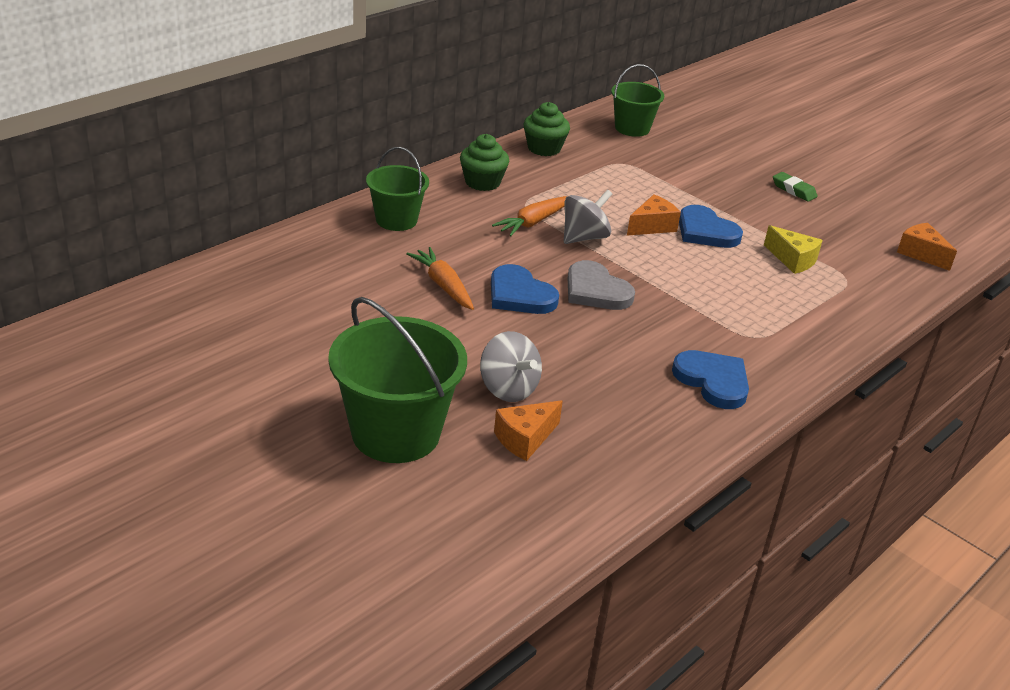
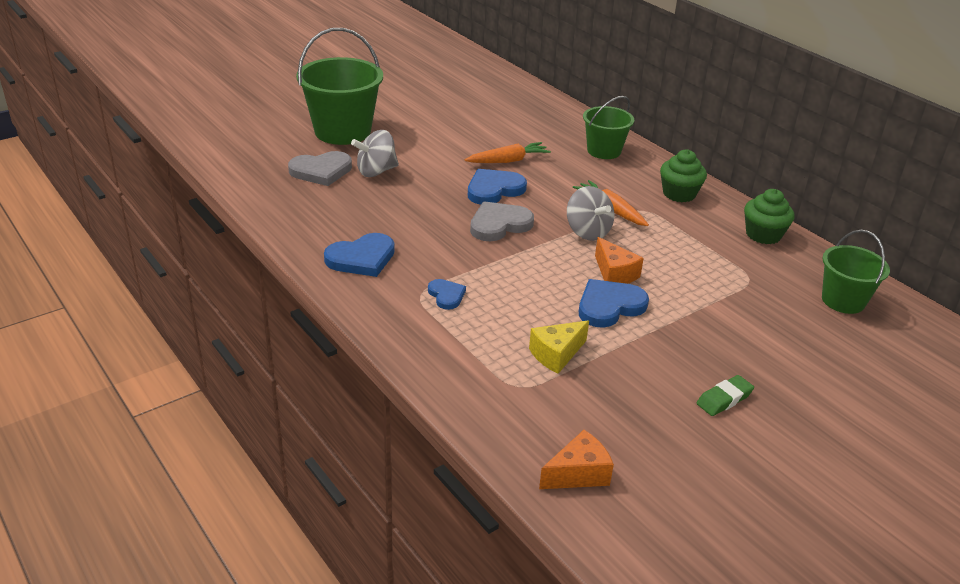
camera: 100 degrees right, 0 degrees up
orange cheese [494,400,563,461] -> grey heart [288,151,352,186]
none -> blue heart [428,279,466,310]

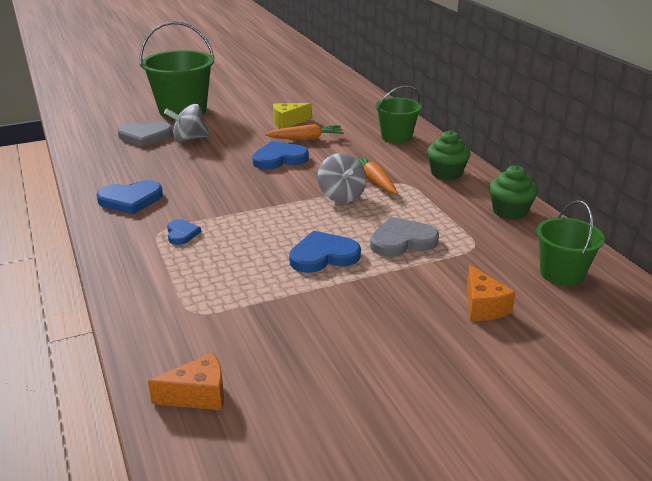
camera: 15 degrees right, 5 degrees down
grey heart [470,201,534,241] -> grey heart moved to [370,217,439,257]
yellow cheese [529,321,589,374] -> yellow cheese moved to [273,103,312,129]
orange cheese [595,237,644,284] -> orange cheese moved to [467,265,515,321]
green eraser [697,375,754,416] -> none

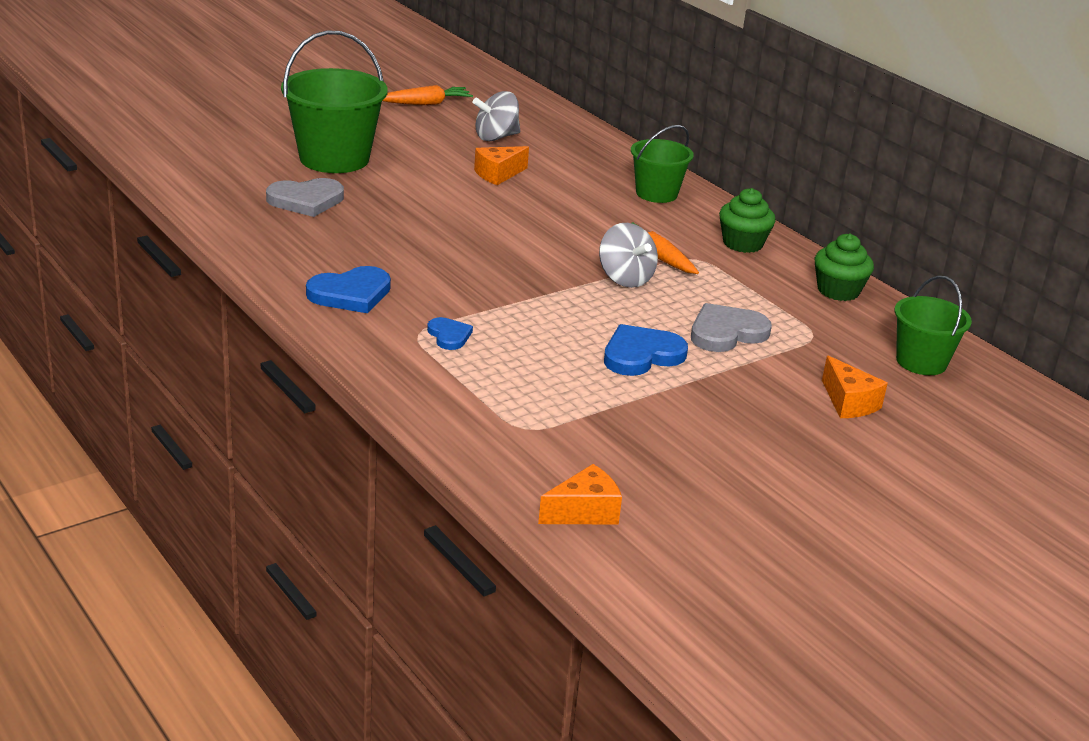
camera: 15 degrees left, 0 degrees up
grey spinning top [164,104,210,143] -> grey spinning top moved to [473,91,520,141]
blue heart [252,141,309,170] -> none
orange carrot [265,124,344,140] -> orange carrot moved to [382,85,473,105]
yellow cheese [273,103,312,129] -> orange cheese [474,146,529,185]

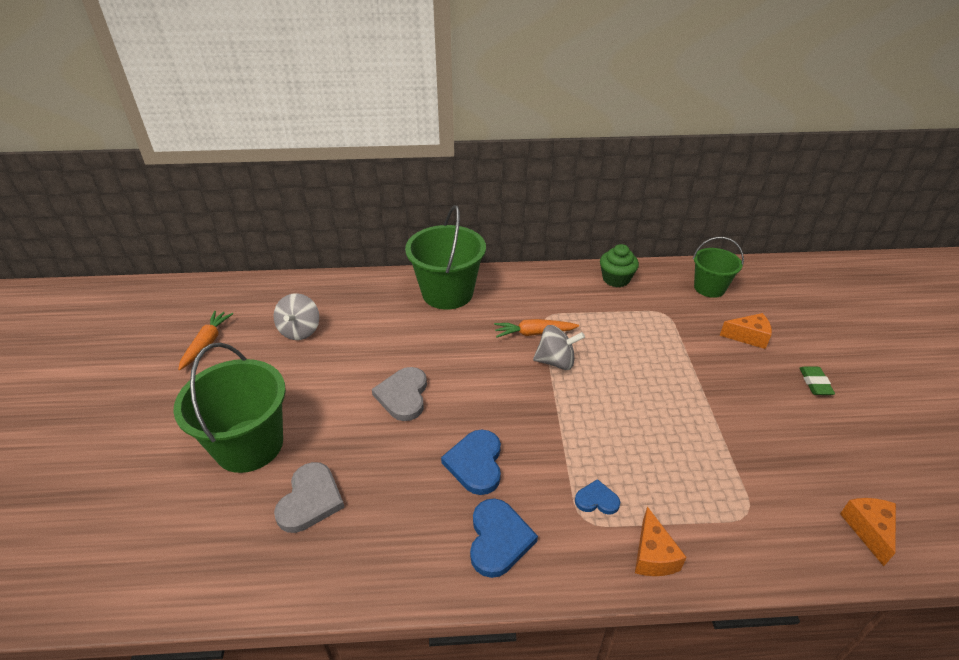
camera: 55 degrees left, 10 degrees up
orange cheese [474,146,529,185] -> orange cheese moved to [635,506,687,576]
blue heart [604,324,688,376] -> blue heart moved to [441,430,501,495]
green bucket [631,125,694,203] -> green bucket [405,205,486,310], size x1.67
grey heart [691,303,772,352] -> grey heart moved to [372,367,427,421]
green cupcake [719,188,776,253] -> none
none -> green eraser [799,366,835,395]

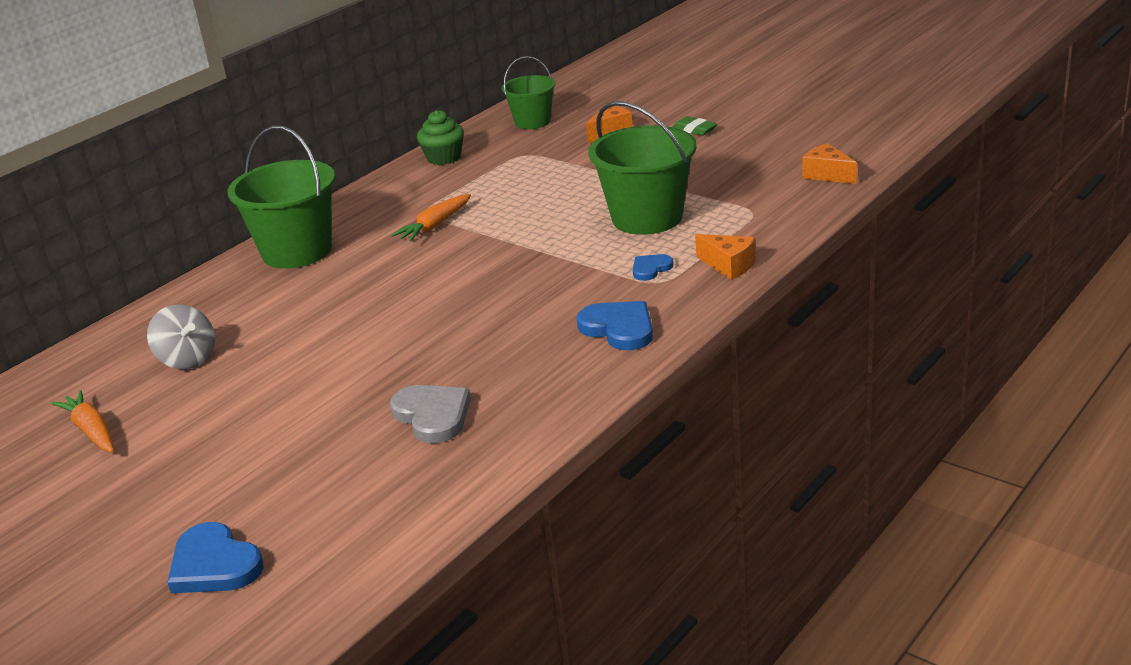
camera: 45 degrees left, 10 degrees down
green bucket [173,343,286,473] -> green bucket moved to [588,101,696,235]
grey heart [372,367,427,421] -> none
blue heart [441,430,501,495] -> blue heart moved to [167,522,263,593]
grey spinning top [533,325,585,370] -> none

